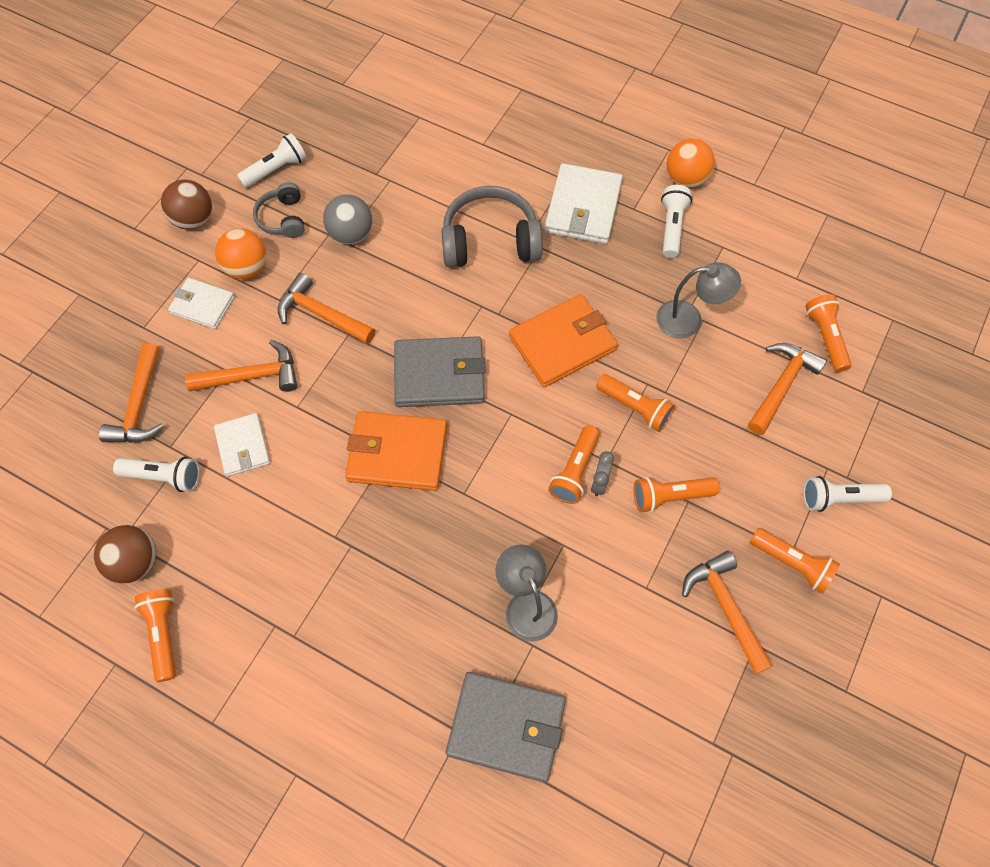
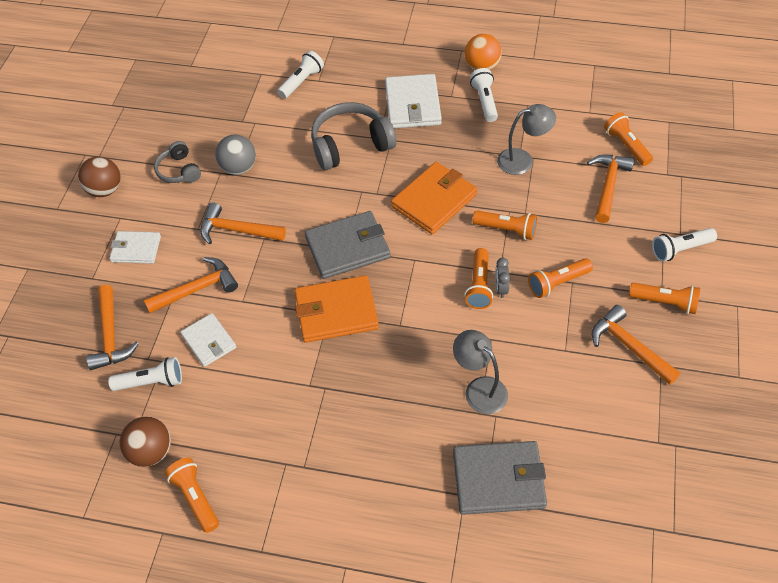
camera: 15 degrees left, 10 degrees down
orange ball [215,229,267,279] -> none
white flashlight [237,133,307,188] -> white flashlight moved to [277,51,324,99]

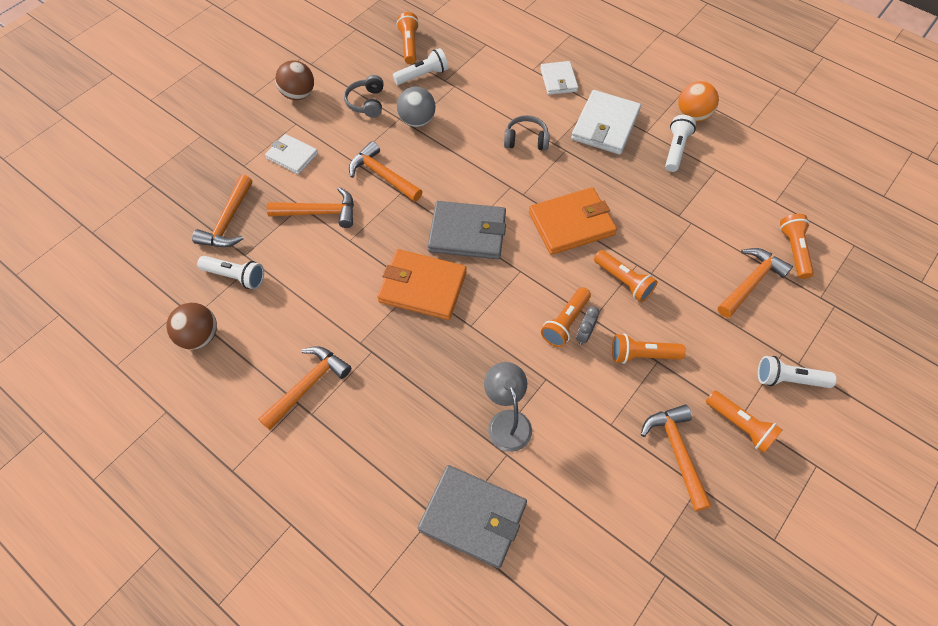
camera: 25 degrees right, 5 degrees up
orange flashlight [165,457,219,533] -> orange flashlight moved to [396,12,419,64]
white wallet [180,313,236,367] -> white wallet moved to [540,61,578,95]
white flashlight [277,51,324,99] -> white flashlight moved to [393,48,448,85]
grey headphones [311,102,396,170] -> grey headphones [504,115,550,151], size x0.57
grey lamp [497,104,556,175] -> none
none -> orange hammer [258,346,351,430]

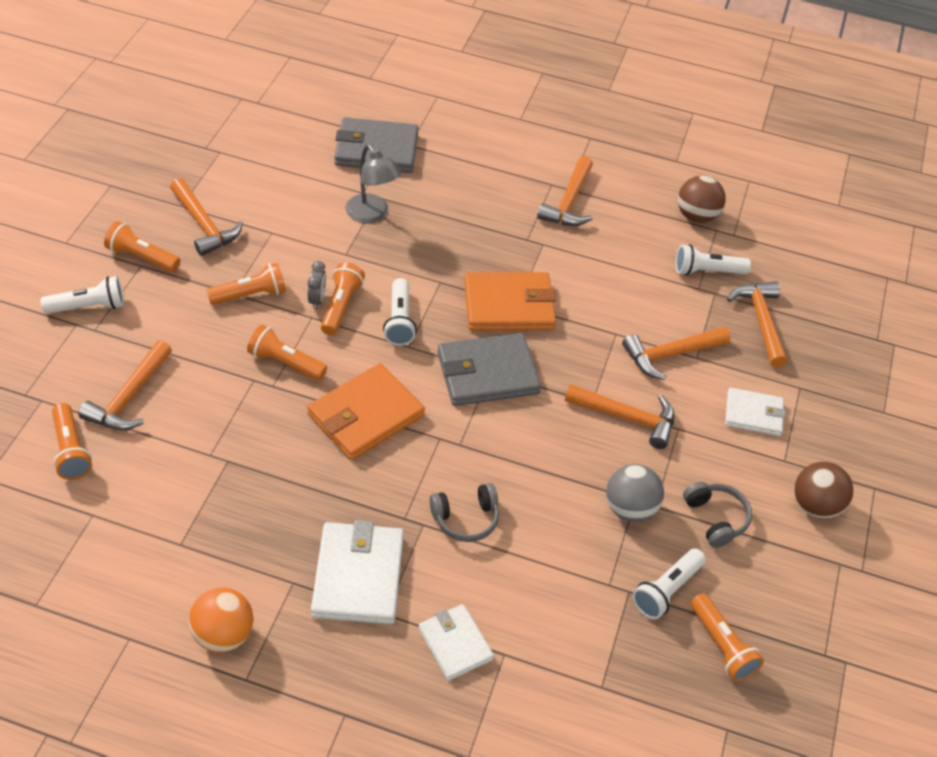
camera: 155 degrees right, 10 degrees down
white flashlight [665,115,696,172] -> white flashlight moved to [383,278,417,346]

